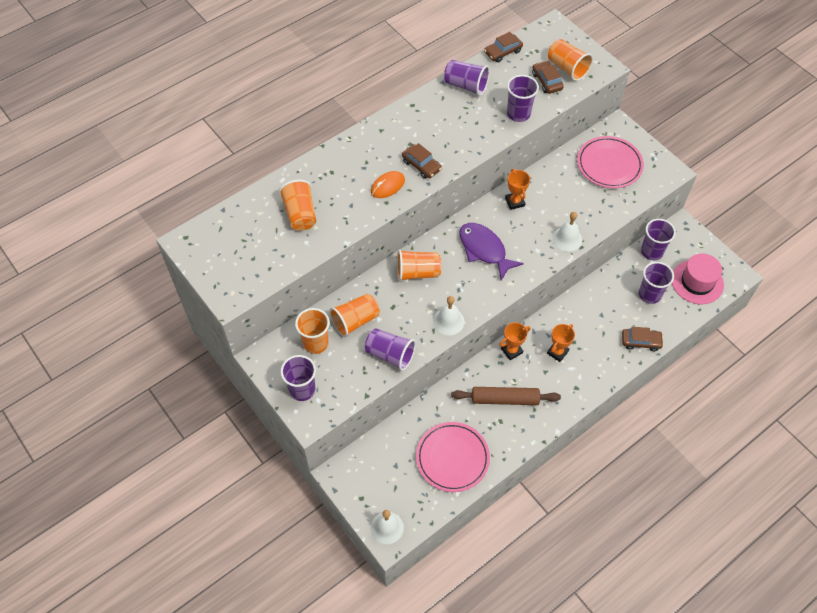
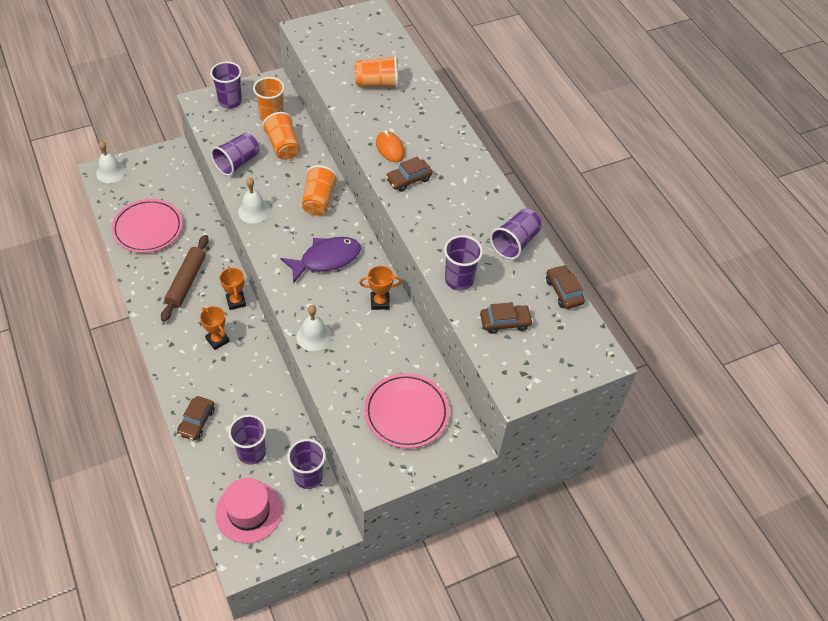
camera: 100 degrees right, 5 degrees down
orange cup [548,39,593,81] -> none

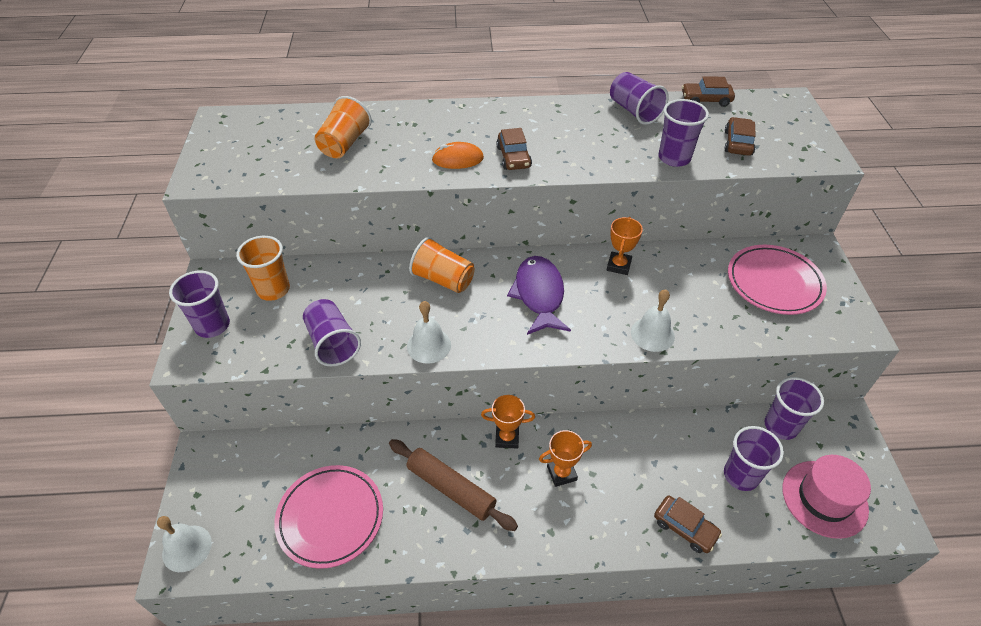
camera: 65 degrees left, 5 degrees down
orange cup [262,112,300,160] -> none

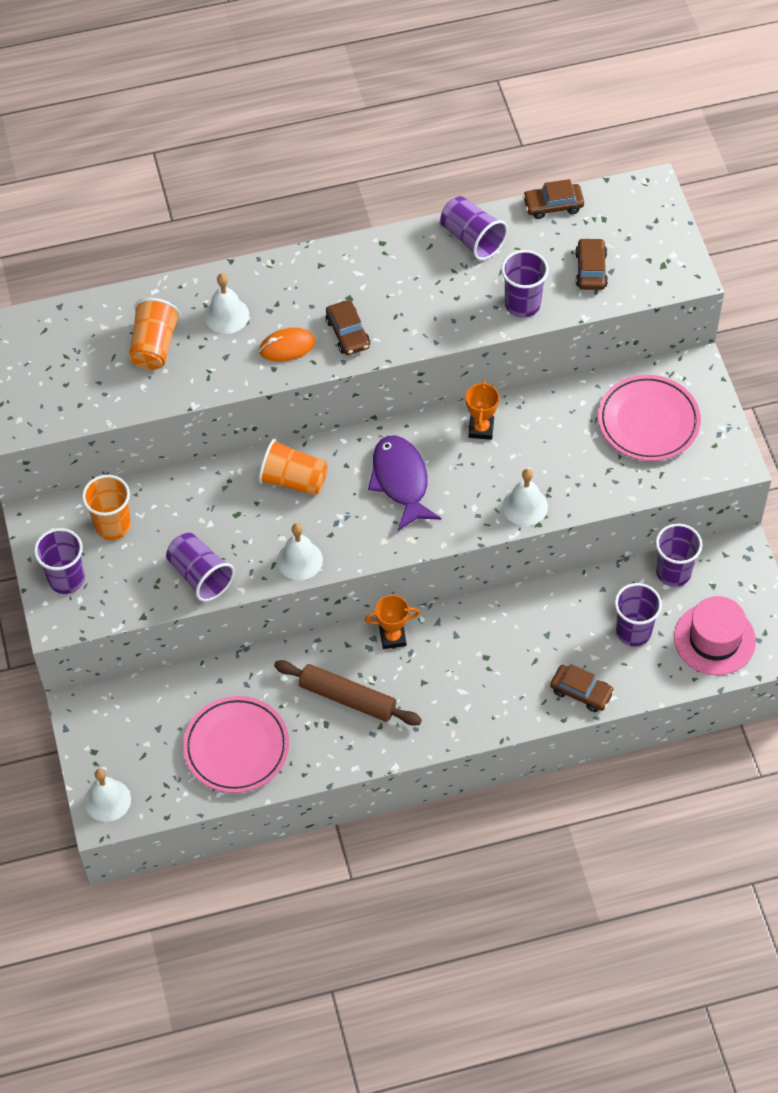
camera: 10 degrees left, 10 degrees up
orange trophy [539,430,592,487] -> none
none -> white bell [204,273,249,334]

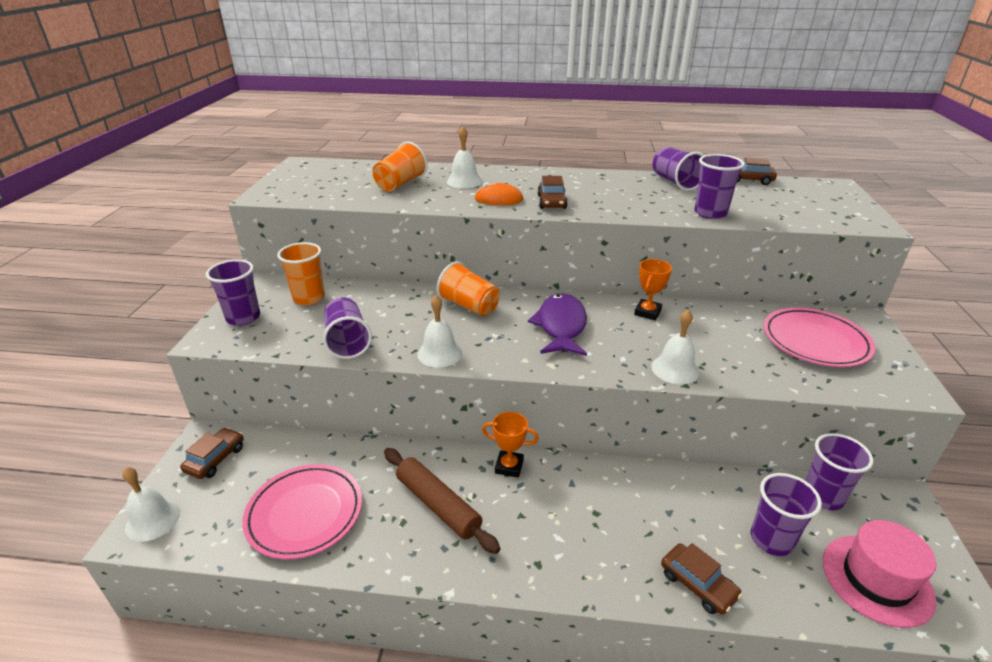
camera: 20 degrees right, 25 degrees down
brown car [575,238,608,290] -> brown car moved to [180,428,244,479]

